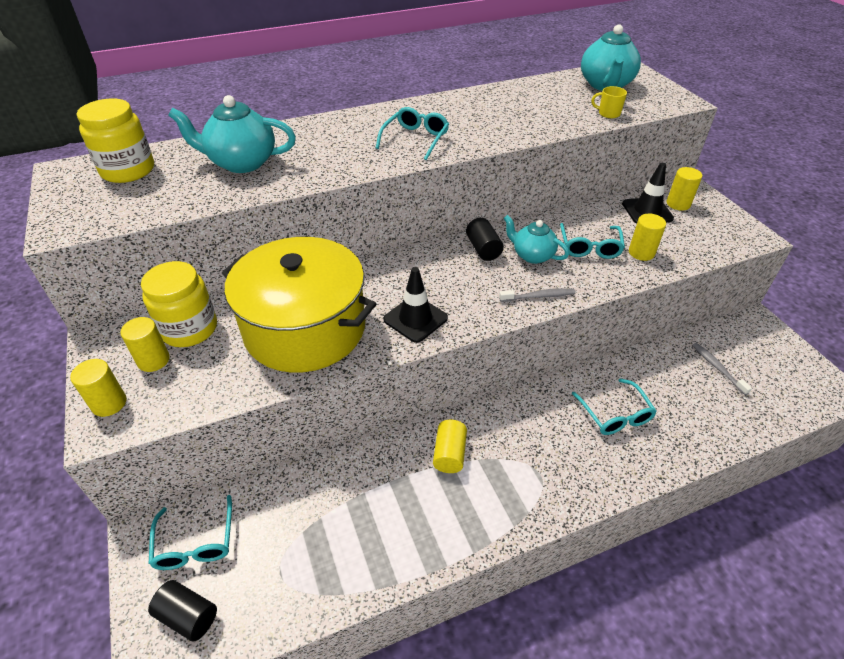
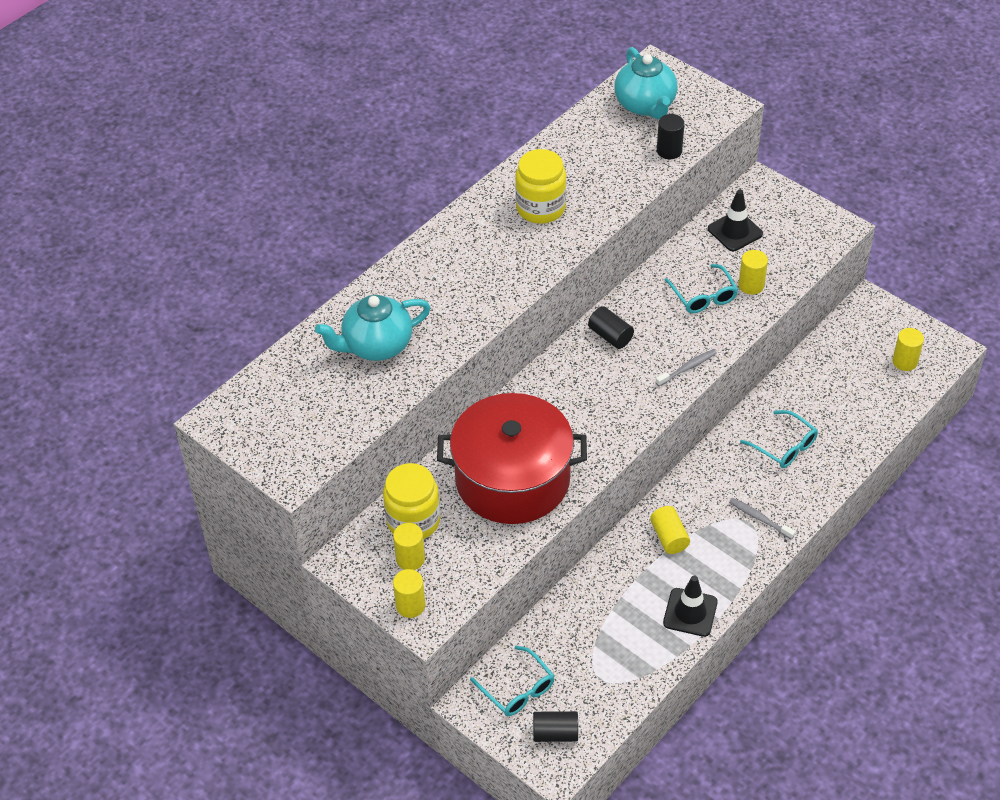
camera: 25 degrees left, 5 degrees up
yellow jar [77,99,154,183] -> yellow jar moved to [515,149,566,224]
yellow pot [222,237,376,373] -> red pot [437,393,587,524]
turquoise glasses [376,107,449,160] -> none
black traffic cone [383,267,448,343] -> black traffic cone moved to [663,576,718,637]
turquoise teapot [504,215,569,264] -> none
yellow mug [591,86,627,118] -> black cylinder [657,114,684,159]
yellow cylinder [667,167,702,211] -> yellow cylinder moved to [892,328,924,371]
grey toothbrush [692,343,752,395] -> grey toothbrush moved to [729,498,795,539]

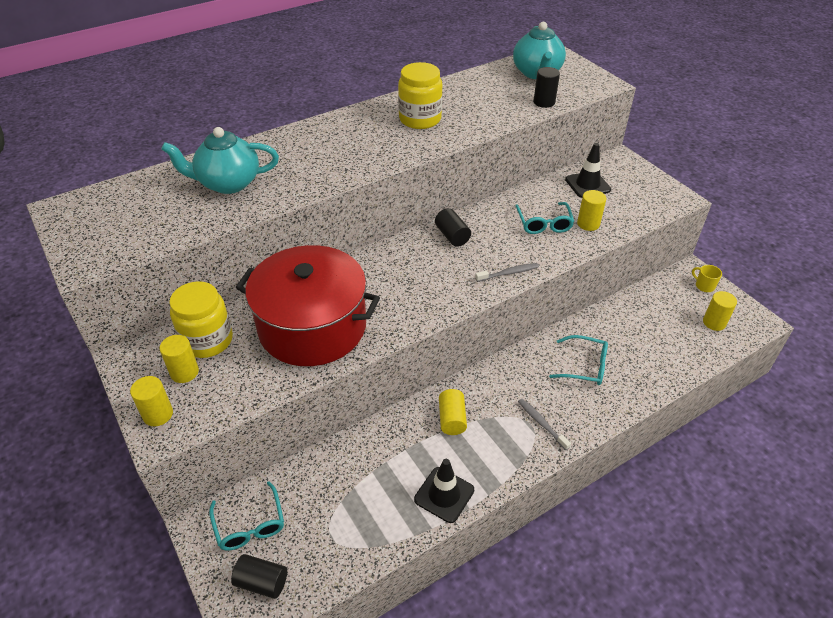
camera: 15 degrees right, 5 degrees down
turquoise glasses [740,410,818,468] -> turquoise glasses turned 45 degrees counterclockwise [549,335,608,385]
none -> yellow mug [692,265,722,292]

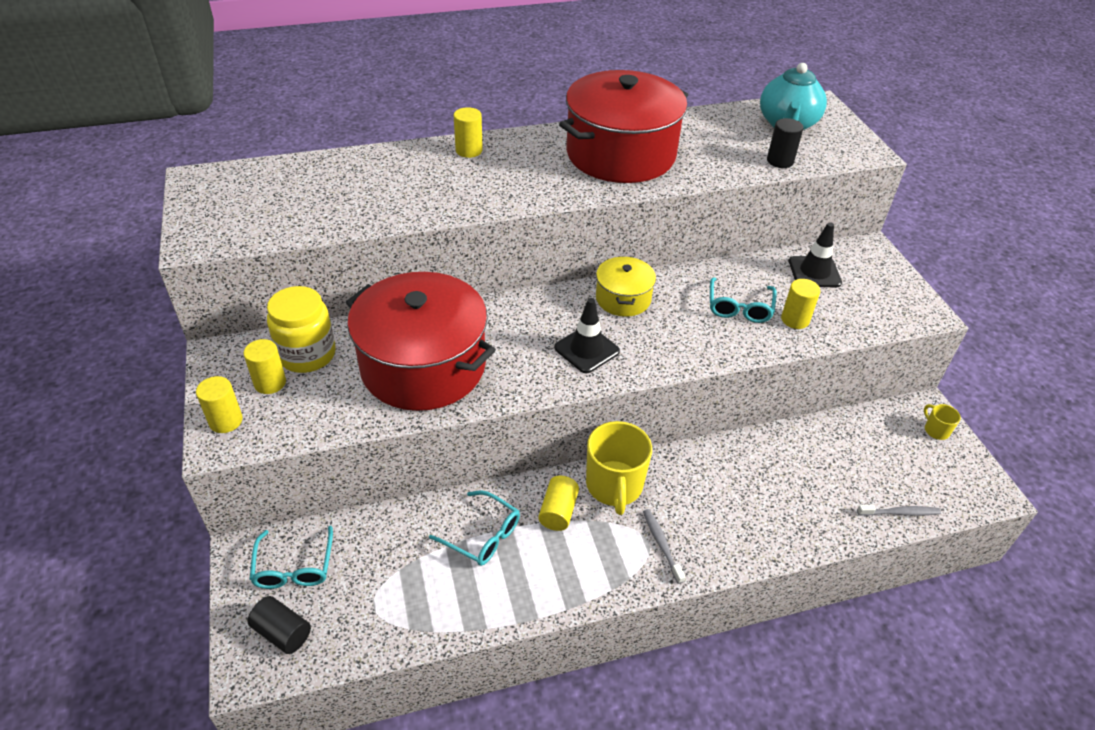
camera: 15 degrees right, 0 degrees up
turquoise teapot [161,127,279,194] -> none
yellow jar [398,62,442,129] -> red pot [559,70,688,183]
black traffic cone [414,459,474,523] -> black traffic cone moved to [554,298,620,373]
black cylinder [435,208,471,247] -> yellow pot [596,256,656,317]
grey toothbrush [475,263,539,282] -> grey toothbrush moved to [857,505,941,516]
turquoise glasses [549,335,608,385] -> turquoise glasses moved to [429,490,520,566]
yellow cylinder [703,291,737,331] -> yellow cylinder moved to [454,107,483,158]
none -> yellow mug [586,421,652,515]

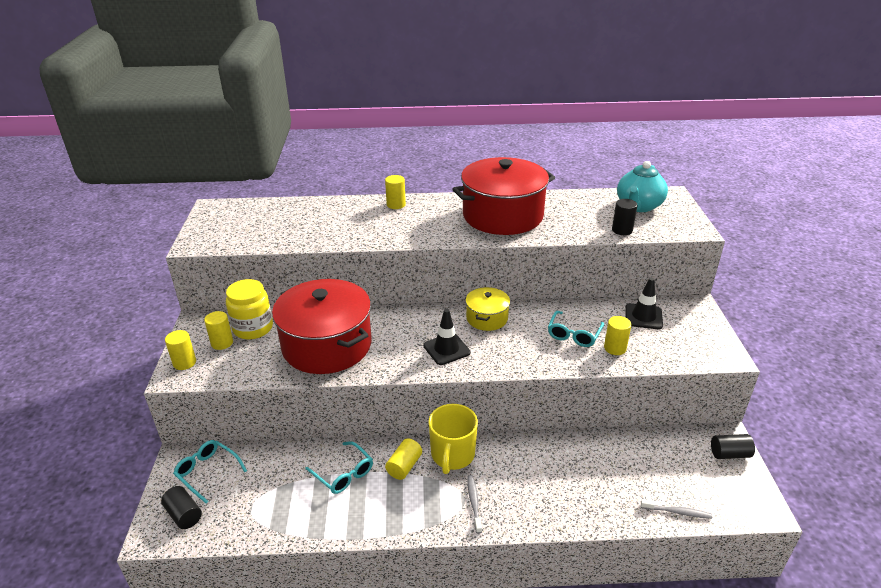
camera: 15 degrees right, 10 degrees down
turquoise glasses [250,526,333,589] -> turquoise glasses turned 120 degrees clockwise [173,440,247,504]
yellow mug [924,404,961,440] -> black cylinder [711,434,755,459]

